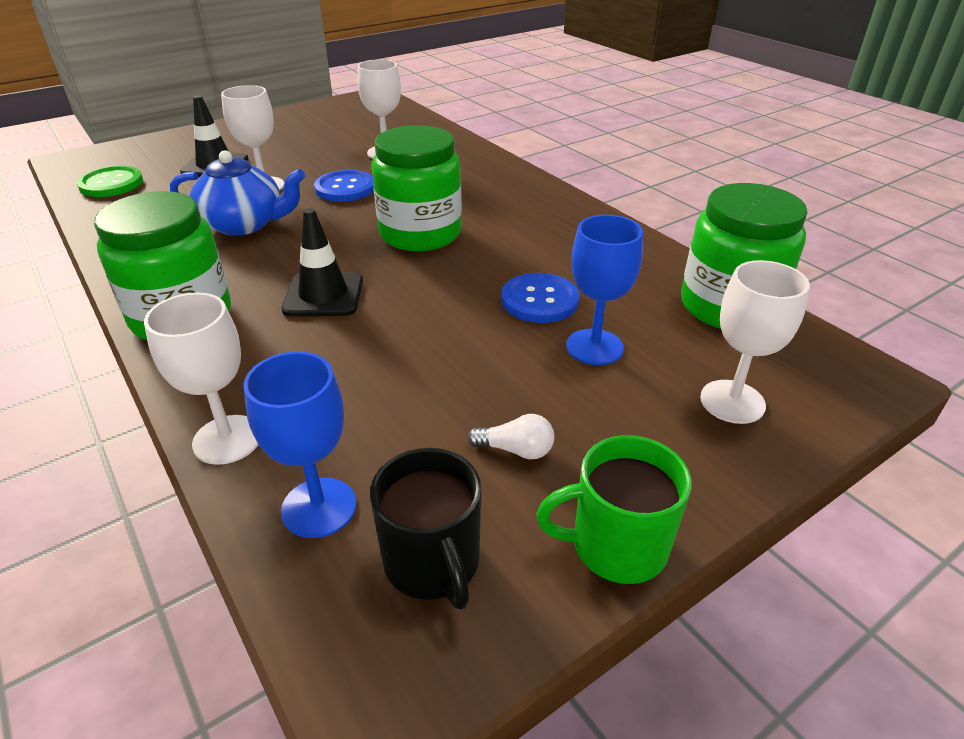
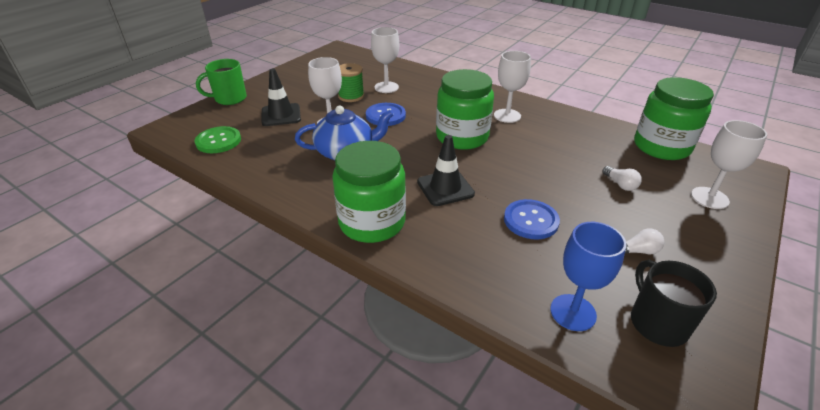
camera: 20 degrees left, 0 degrees up
white goblet [144,292,258,465] -> white goblet moved to [494,51,531,123]
black mug [370,448,481,610] -> black mug turned 150 degrees counterclockwise [631,260,717,347]
blue button [501,273,579,323] -> blue button moved to [504,199,560,239]
green mug [536,435,692,584] -> green mug moved to [196,59,247,105]
blue goblet [566,215,643,365] -> white light bulb [602,166,642,191]
none -> green spool [338,63,364,102]

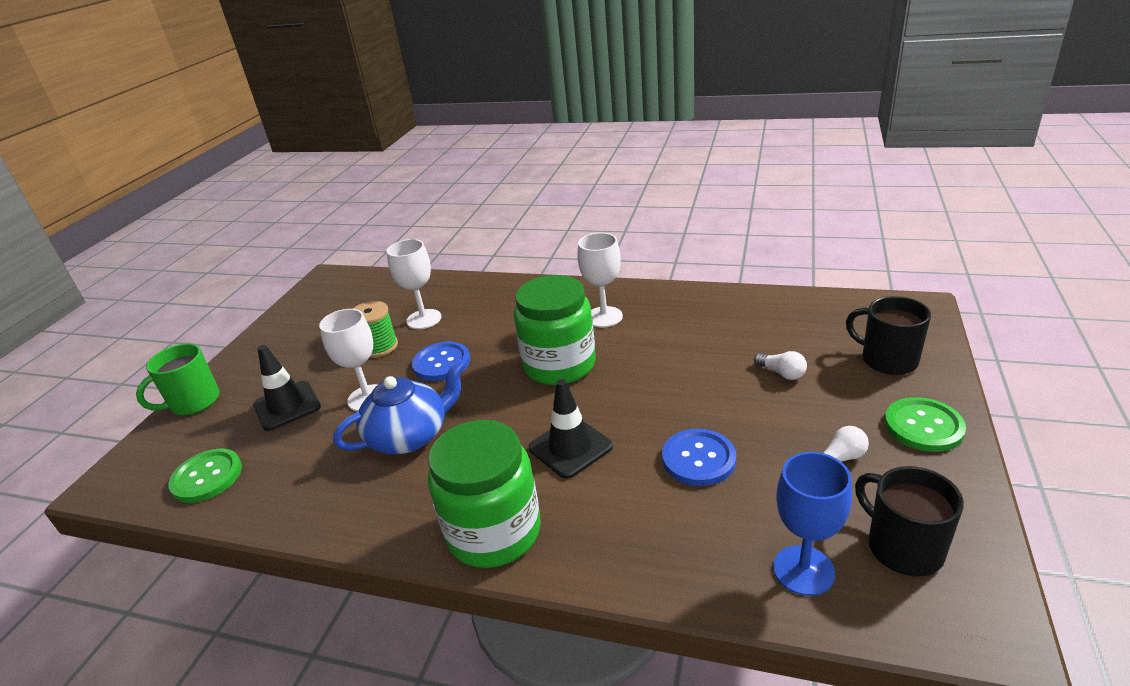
camera: 15 degrees left, 5 degrees down
green jar [634,77,714,160] -> none
white goblet [691,120,767,209] -> black mug [846,296,931,375]
none -> green button [885,397,966,452]

